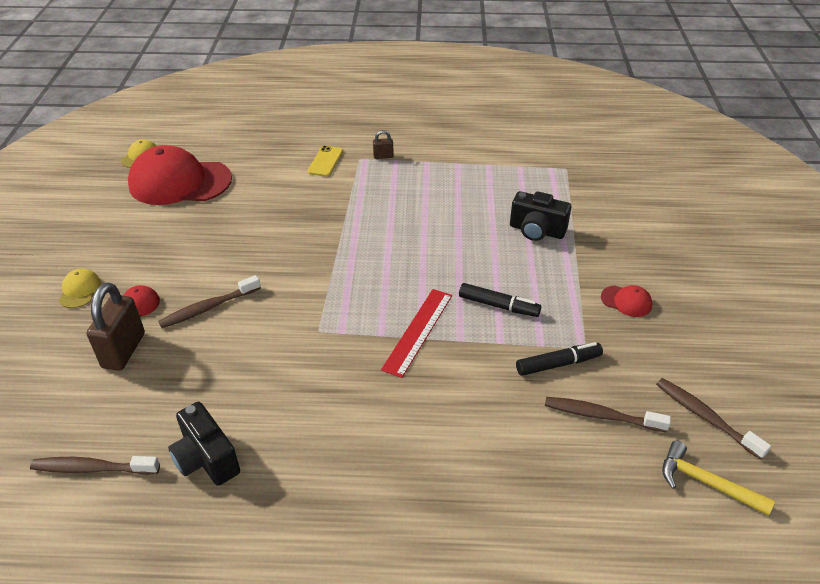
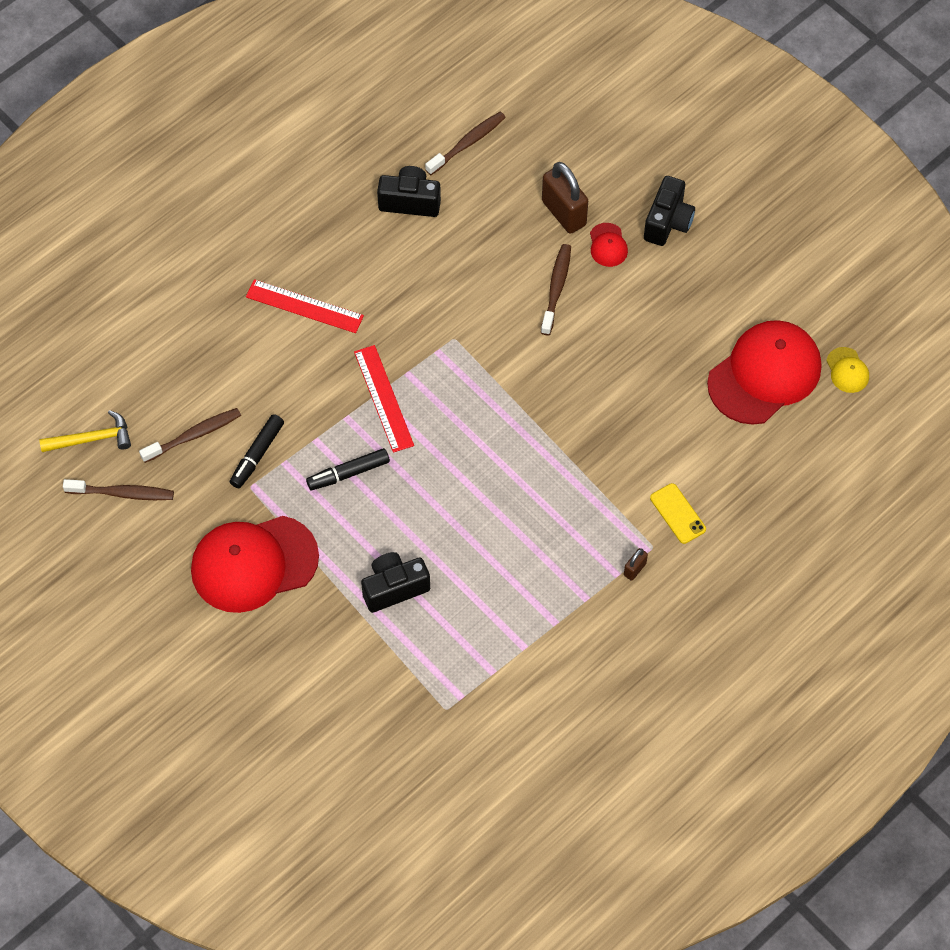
camera: 135 degrees right, 20 degrees up
yellow cap [59,269,101,308] -> black camera [644,176,695,246]
red cap [601,285,652,317] -> red cap [191,516,319,613], size x2.39
none -> red ruler [246,279,364,333]

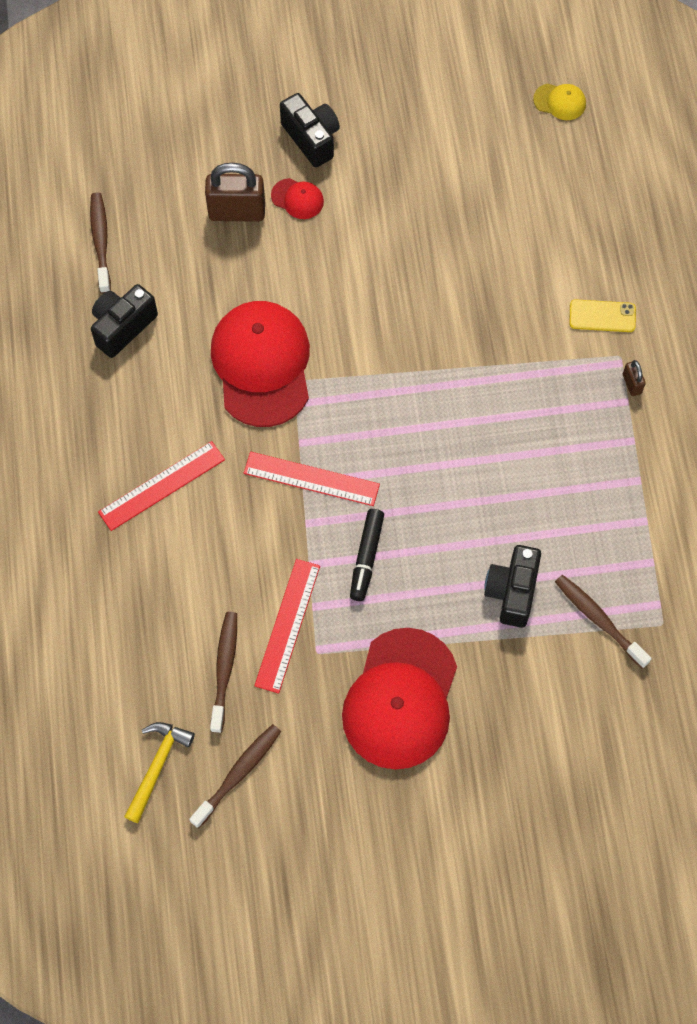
camera: 55 degrees left, 5 degrees up
black marker [230,414,284,488] -> red ruler [254,559,320,693]
brown toothbrush [541,244,571,335] -> brown toothbrush moved to [555,575,652,668]
red cap [707,320,821,425] -> red cap moved to [211,301,310,427]

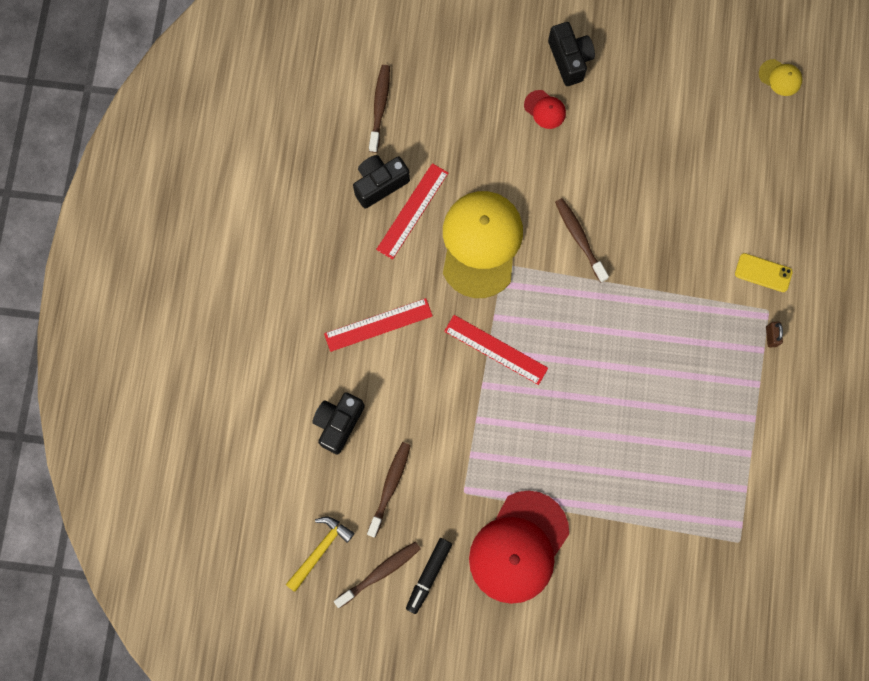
camera: 15 degrees right, 10 degrees up
brown padlock [205,163,265,222] -> none
red cap [211,301,310,427] -> yellow cap [443,191,523,298]
red ruler [254,559,320,693] -> red ruler moved to [376,163,448,259]
black marker [350,509,384,601] -> black marker moved to [406,538,452,614]
black camera [484,545,541,628] -> black camera moved to [312,392,365,455]
brown toothbrush [555,575,652,668] -> brown toothbrush moved to [555,198,609,283]

